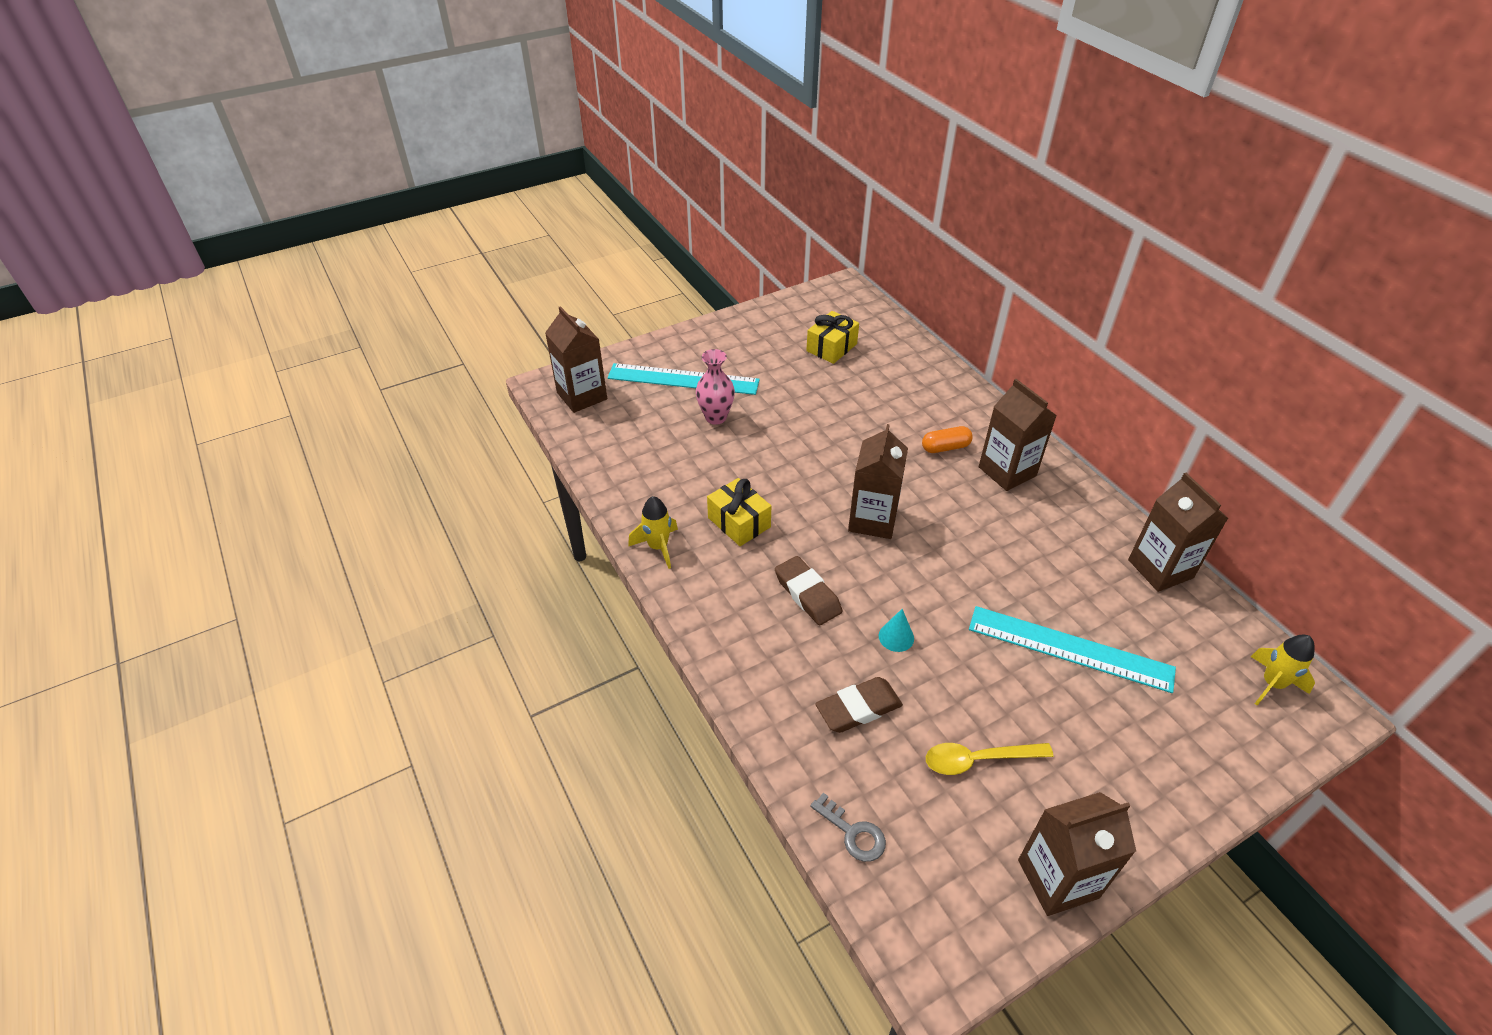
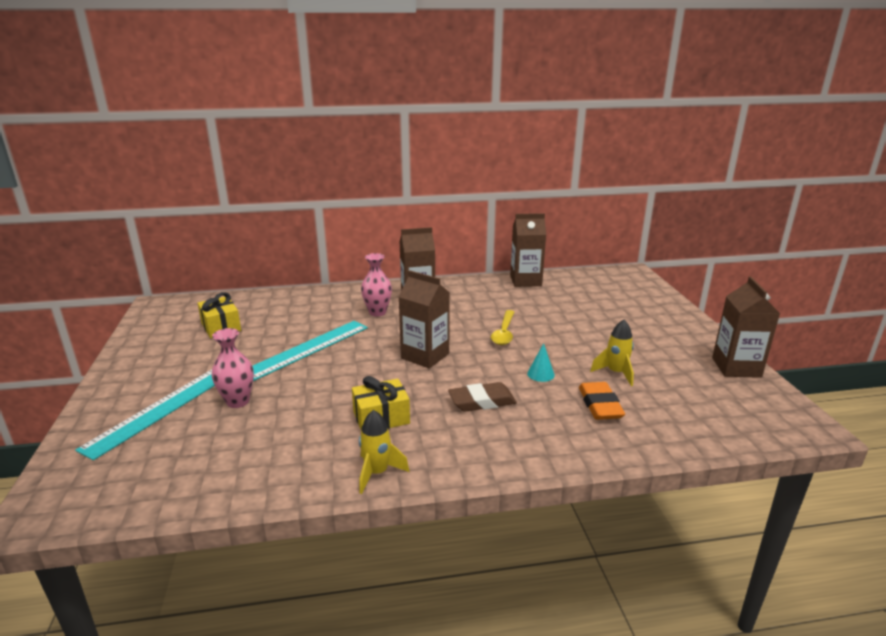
camera: 70 degrees left, 20 degrees down
brown carton [545,306,607,413] -> none
grey key [810,793,886,862] -> none
brown eraser [815,677,903,733] -> orange eraser [579,382,625,420]
orange capsule [922,426,973,453] -> pink vase [361,253,392,316]
yellow spoon [926,743,1053,775] -> yellow spoon moved to [491,310,514,345]
turquoise ruler [969,606,1176,693] -> turquoise ruler moved to [252,321,368,381]
yellow rocket [1251,635,1315,706] -> yellow rocket moved to [590,320,634,386]

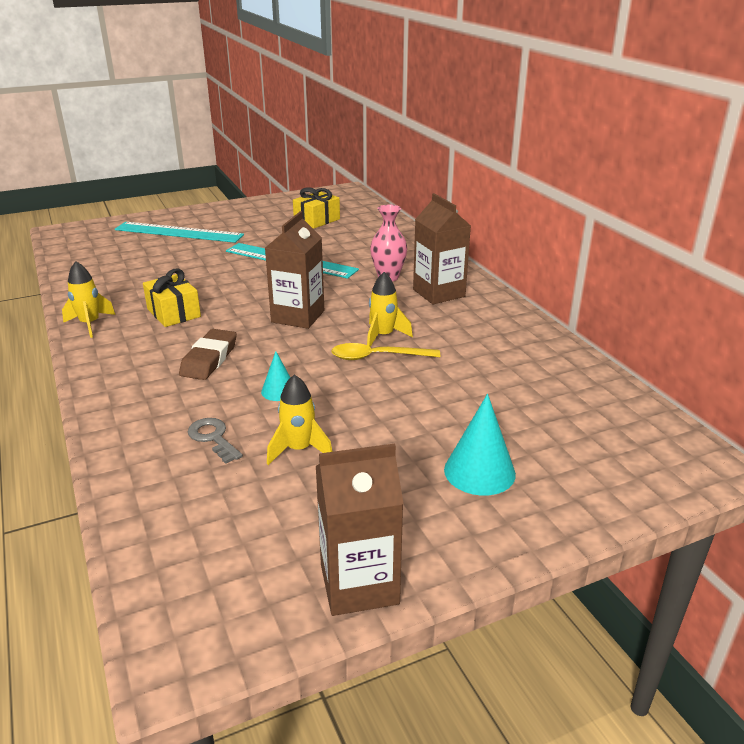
camera: 75 degrees right, 5 degrees up
pink vase [212,328,254,408] -> none
brown eraser [448,382,517,412] -> brown eraser turned 45 degrees clockwise [179,329,237,380]
brown carton [510,213,546,287] -> none
orange eraser [579,382,625,420] -> grey key [188,418,243,464]
none -> yellow rocket [367,272,413,347]
none -> turquoise cone [444,394,516,496]

